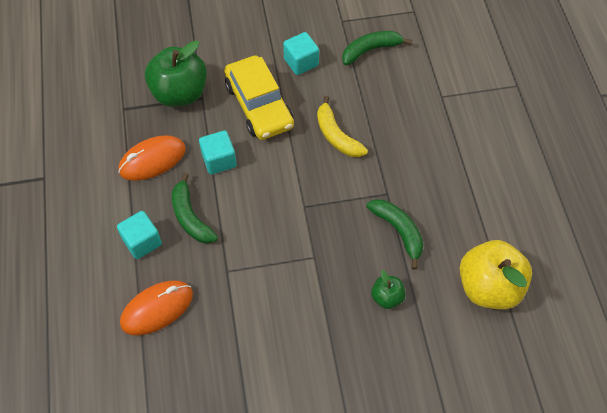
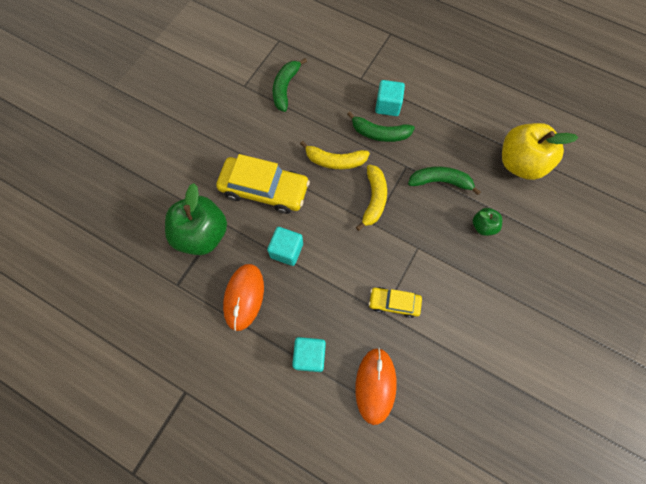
camera: 50 degrees left, 10 degrees up
green banana [172,173,218,244] -> green banana moved to [347,112,415,142]
turquoise cube [283,32,319,75] -> turquoise cube moved to [375,80,405,116]
none -> yellow banana [356,165,387,231]
none -> yellow car [369,287,422,318]

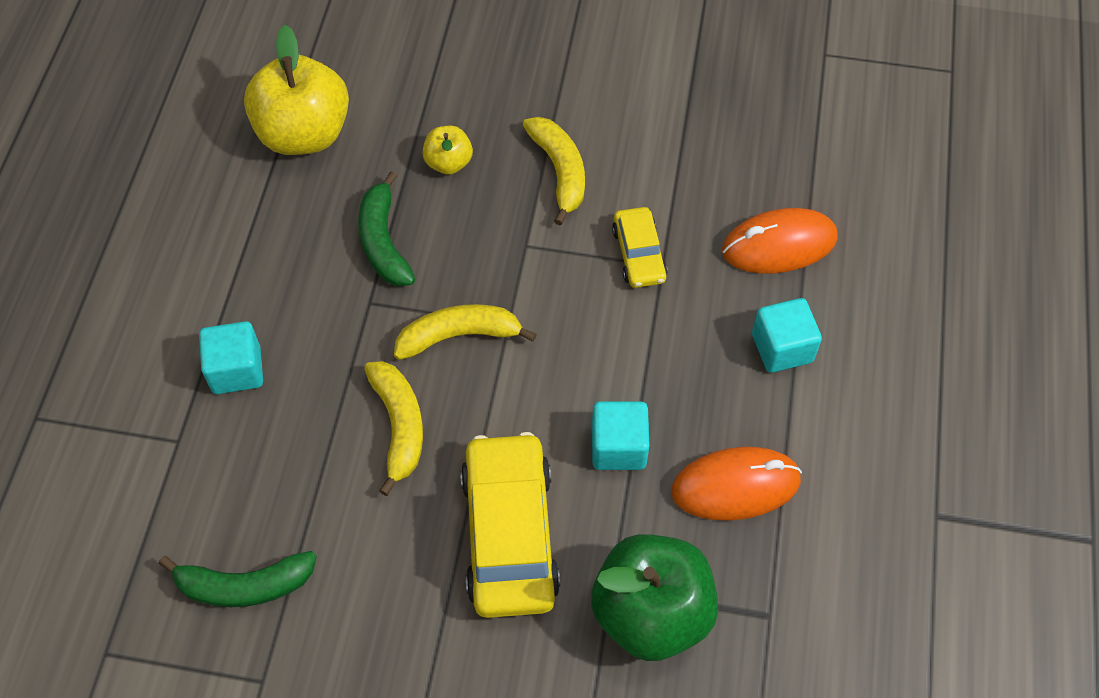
camera: 110 degrees left, 10 degrees down
green banana [347,112,415,142] -> none
green apple [473,208,502,236] -> yellow apple [422,126,473,175]
none -> yellow banana [523,117,585,225]

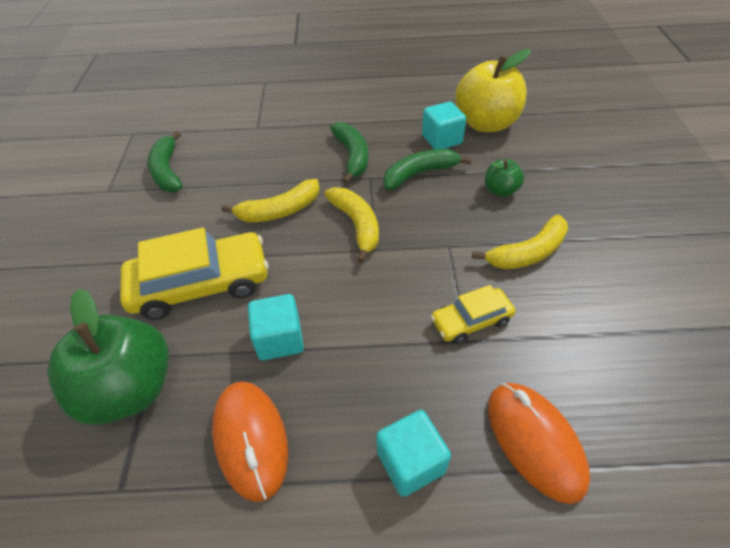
camera: 80 degrees right, 10 degrees down
turquoise cube [199,321,263,394] -> turquoise cube moved to [422,101,466,149]
yellow apple [422,126,473,175] -> green apple [485,159,524,197]
none -> green banana [330,122,368,184]

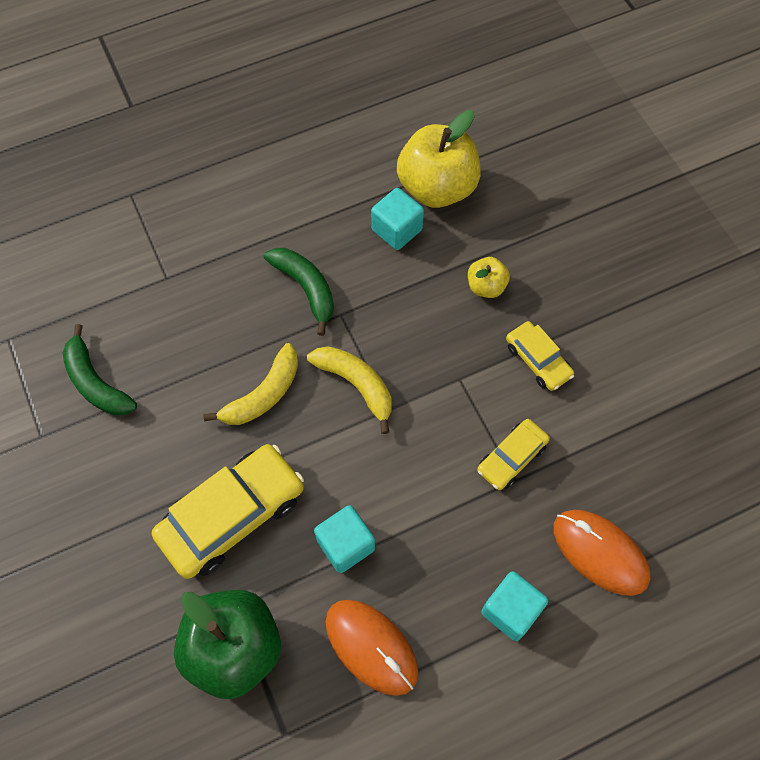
camera: 25 degrees left, 15 degrees up
green banana [383,149,472,190] -> none
yellow banana [472,215,568,269] -> yellow car [506,321,574,391]
green apple [485,159,524,197] -> yellow apple [468,257,510,298]

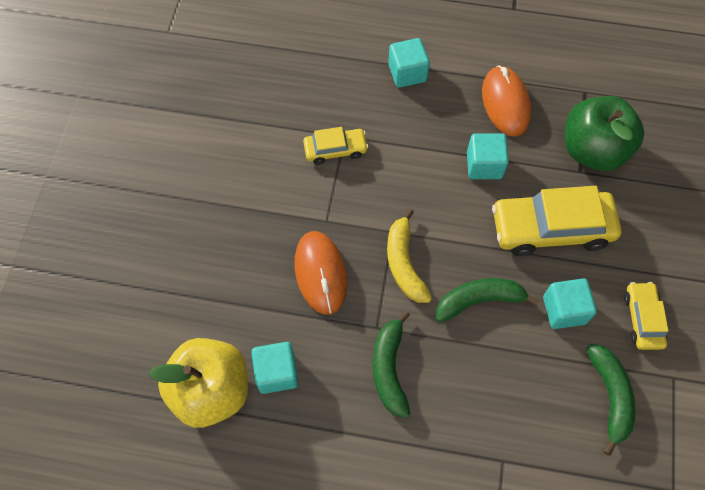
camera: 145 degrees left, 0 degrees up
yellow banana [203,343,298,425] -> green banana [436,278,539,322]
yellow apple [468,257,510,298] -> none
yellow car [506,321,574,391] -> yellow car moved to [624,282,669,350]
orange mouse [554,510,650,596] -> orange mouse moved to [294,231,347,315]
none -> turquoise cube [543,278,597,329]

